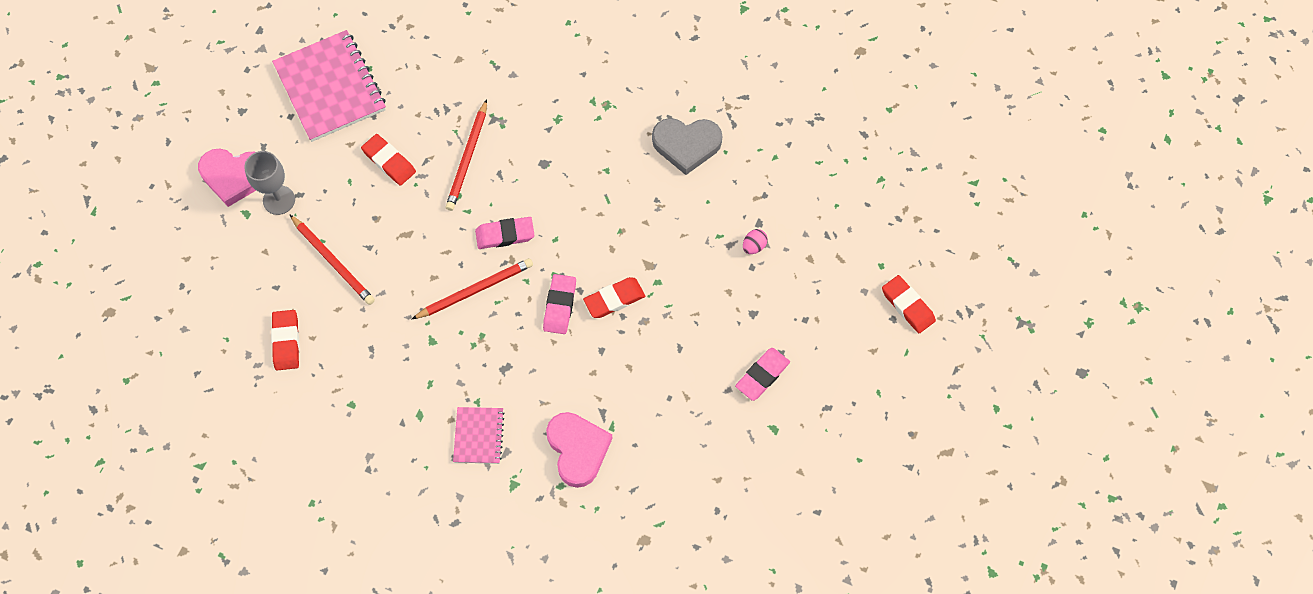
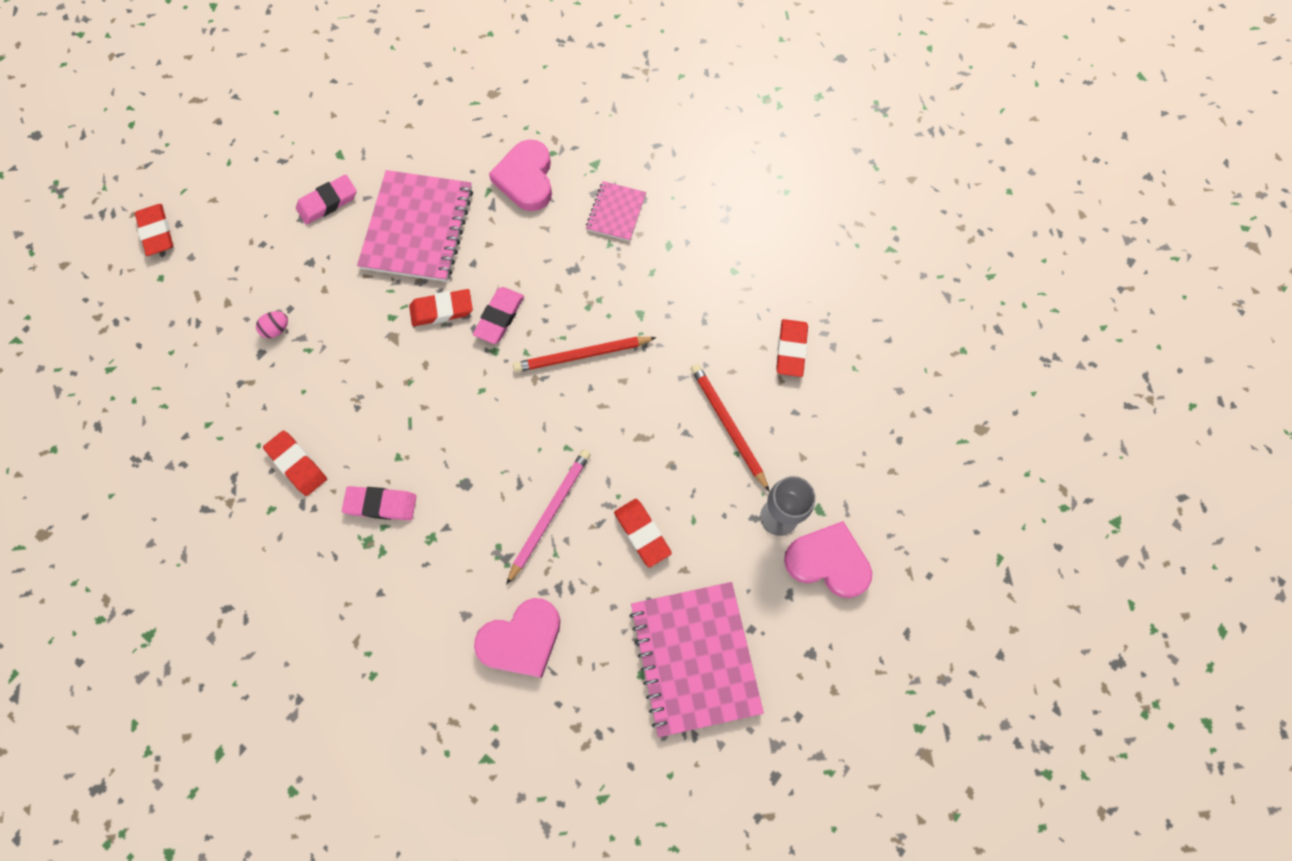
camera: 165 degrees left, 5 degrees up
red pencil [446,99,487,211] -> pink pencil [506,449,591,585]
pink eraser [475,217,534,249] -> pink eraser moved to [342,486,417,520]
grey heart [652,118,722,175] -> red eraser [263,430,327,496]
none -> pink notebook [357,170,473,282]
none -> pink heart [474,598,561,678]

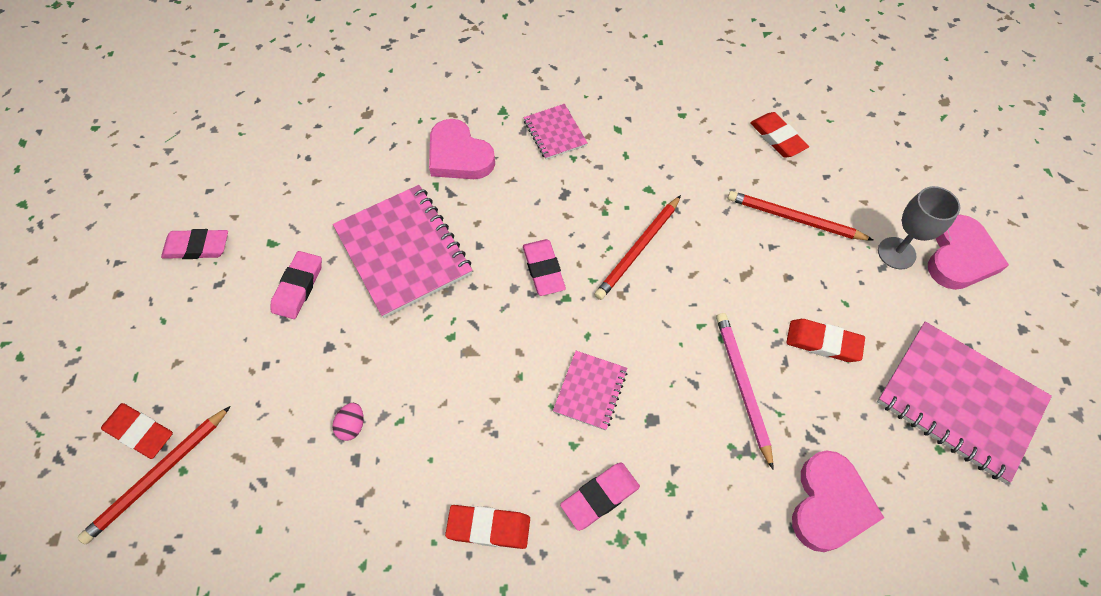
camera: 40 degrees left, 10 degrees down
red eraser [409,289,473,326] -> none
pink heart [784,521,872,598] -> pink heart turned 135 degrees clockwise [928,215,1009,290]
none -> red pencil [78,406,231,544]
none -> pink eraser [161,229,228,259]
none -> pink notebook [553,351,627,431]

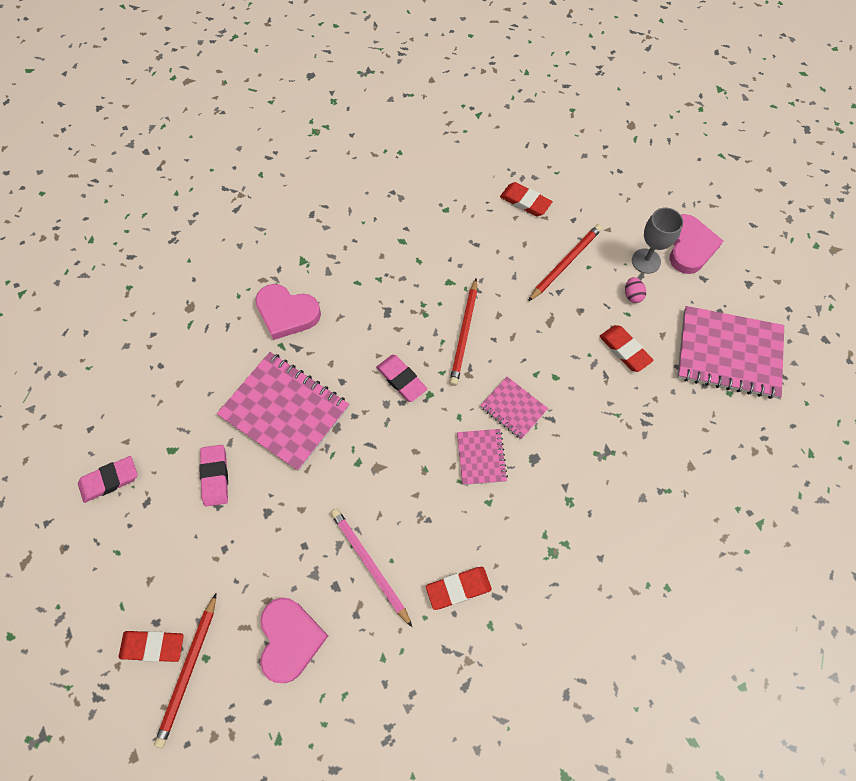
camera: 25 degrees left, 5 degrees up
pink egg [332,403,364,441] -> pink egg moved to [625,277,646,303]
pink notebook [524,104,588,160] -> pink notebook moved to [480,377,548,439]
pink eraser [560,463,640,531] -> none
pink pencil [716,313,773,469] -> pink pencil moved to [331,509,412,627]
red pencil [728,191,873,240] -> red pencil turned 135 degrees clockwise [528,224,602,301]
red eraser [786,319,865,362] -> red eraser turned 60 degrees clockwise [600,325,654,372]
pink heart [792,450,884,552] -> pink heart moved to [260,597,328,683]

